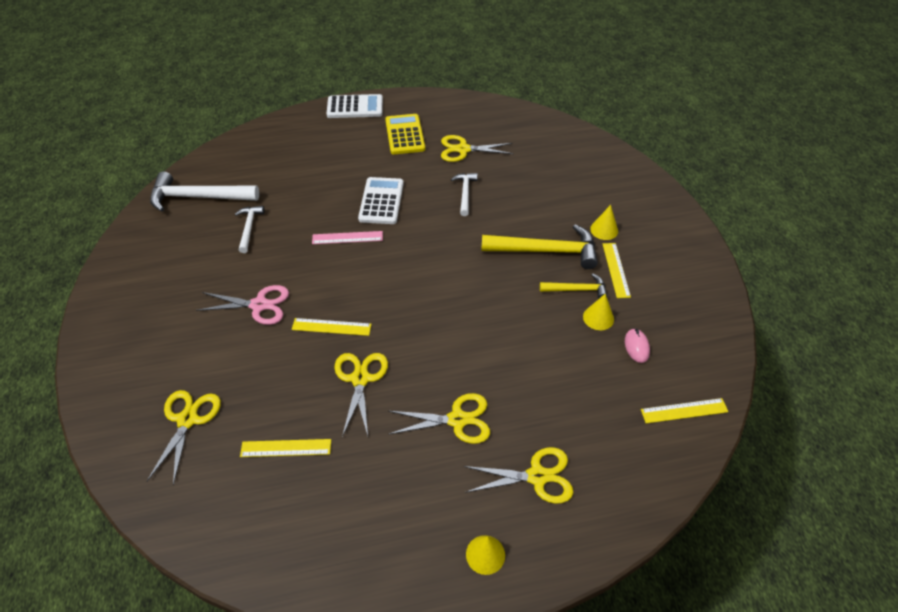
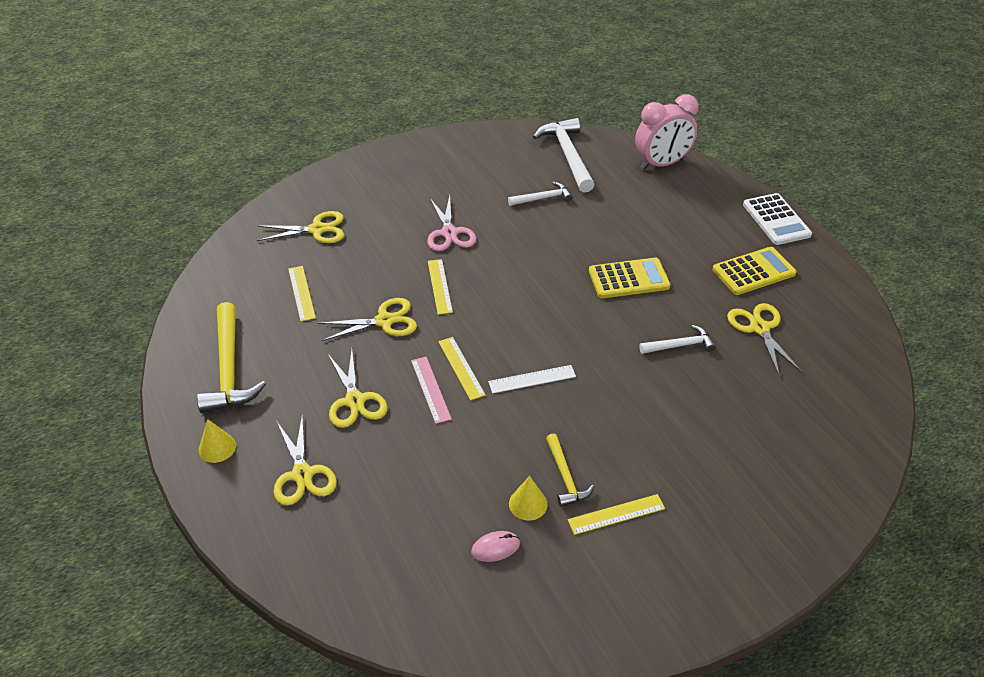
camera: 75 degrees right, 5 degrees down
pink ruler [312,231,383,244] -> pink ruler moved to [411,357,452,424]
white calculator [358,177,404,224] -> yellow calculator [589,258,670,298]
yellow hammer [481,224,598,269] -> yellow hammer moved to [197,302,266,413]
yellow cone [590,205,618,240] -> none
yellow ruler [641,398,728,423] -> yellow ruler moved to [438,337,486,400]
none -> white ruler [488,365,576,394]
none -> pink clock [635,94,699,170]

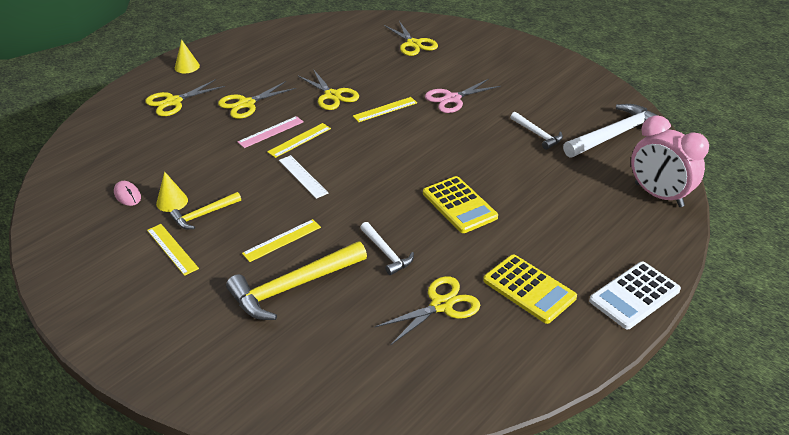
camera: 70 degrees right, 5 degrees down
yellow hammer [197,302,266,413] -> yellow hammer moved to [226,241,367,320]
yellow ruler [288,266,316,321] -> yellow ruler moved to [242,219,321,262]

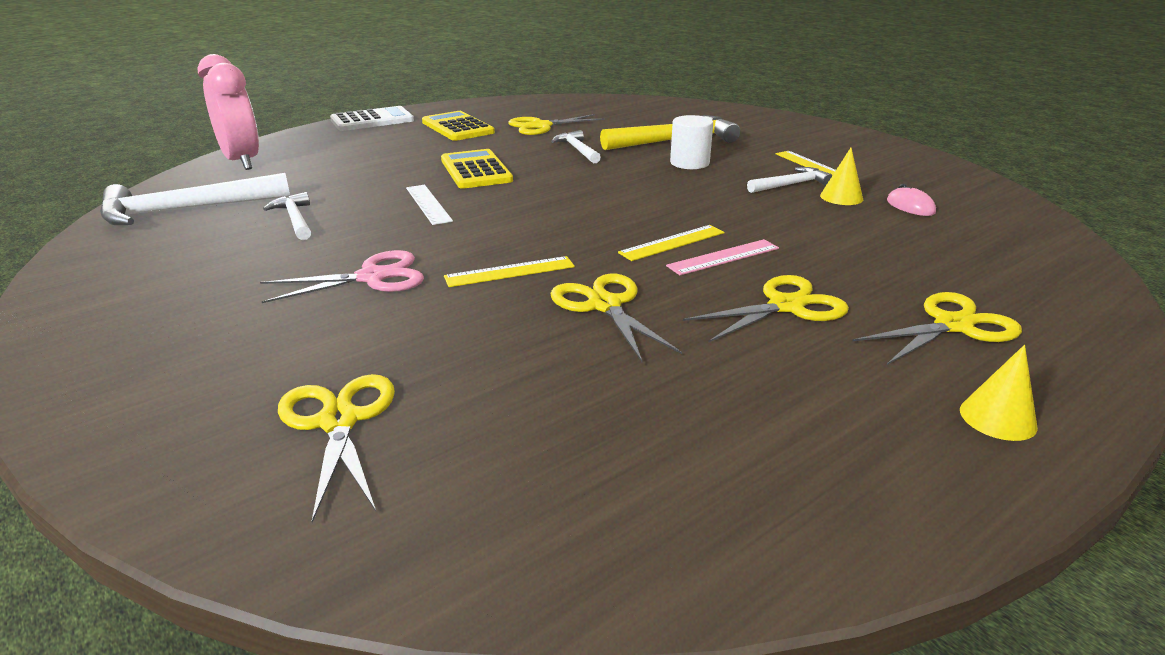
camera: 170 degrees left, 10 degrees down
yellow hammer [170,192,241,229] -> white hammer [747,167,832,193]
yellow ruler [242,219,321,262] -> white cylinder [670,115,713,169]
white ruler [279,155,328,199] -> white ruler moved to [406,185,453,225]

